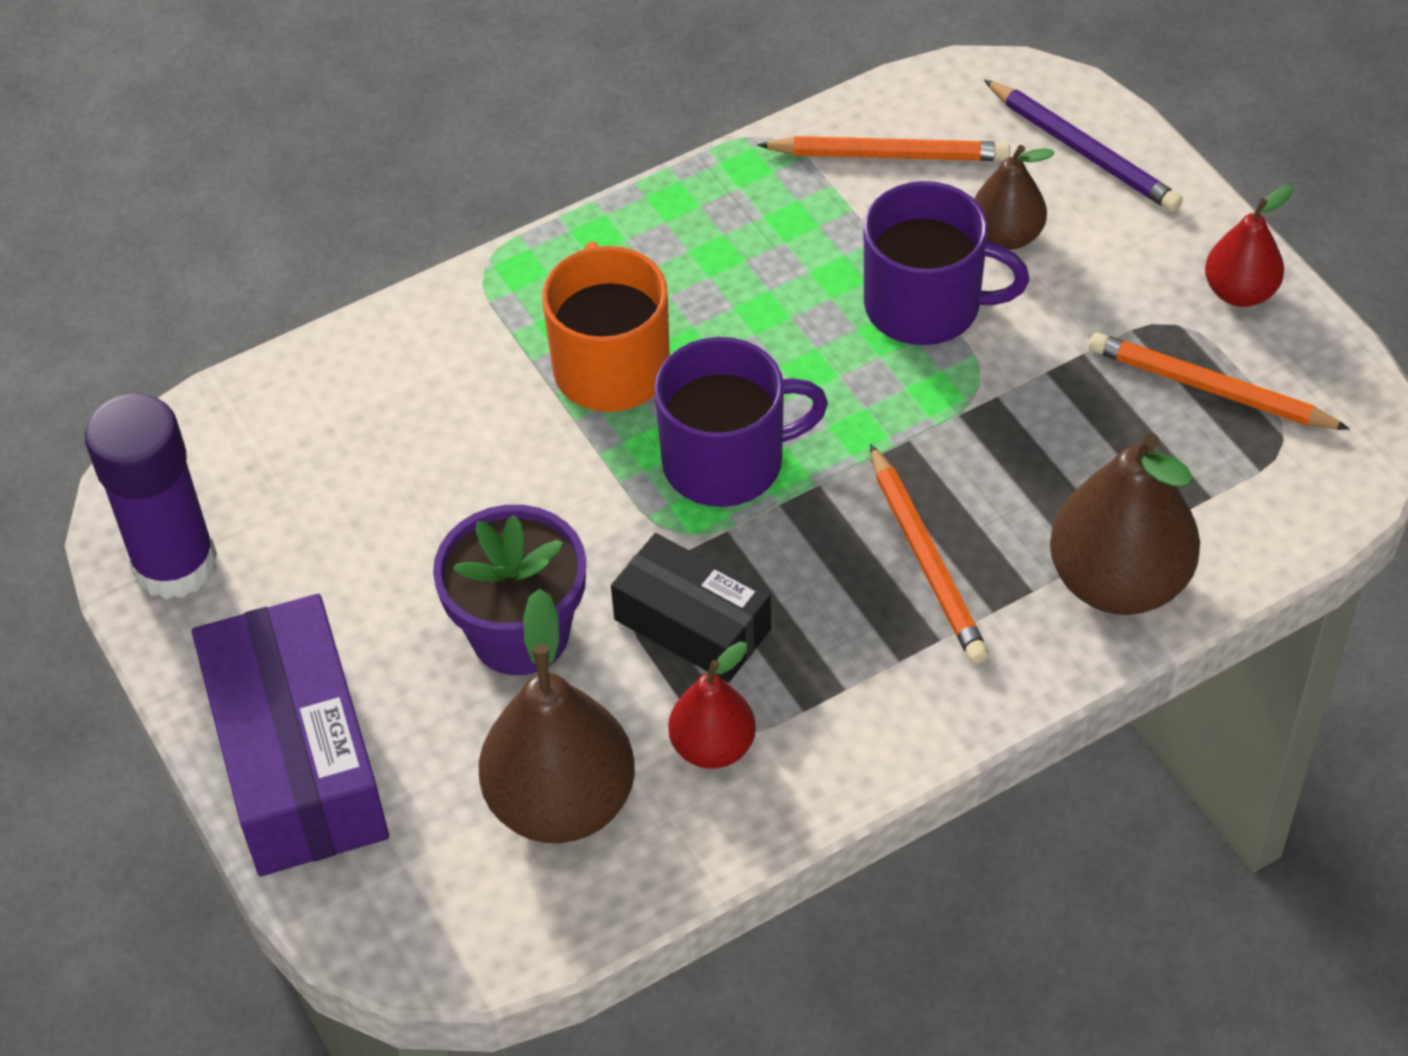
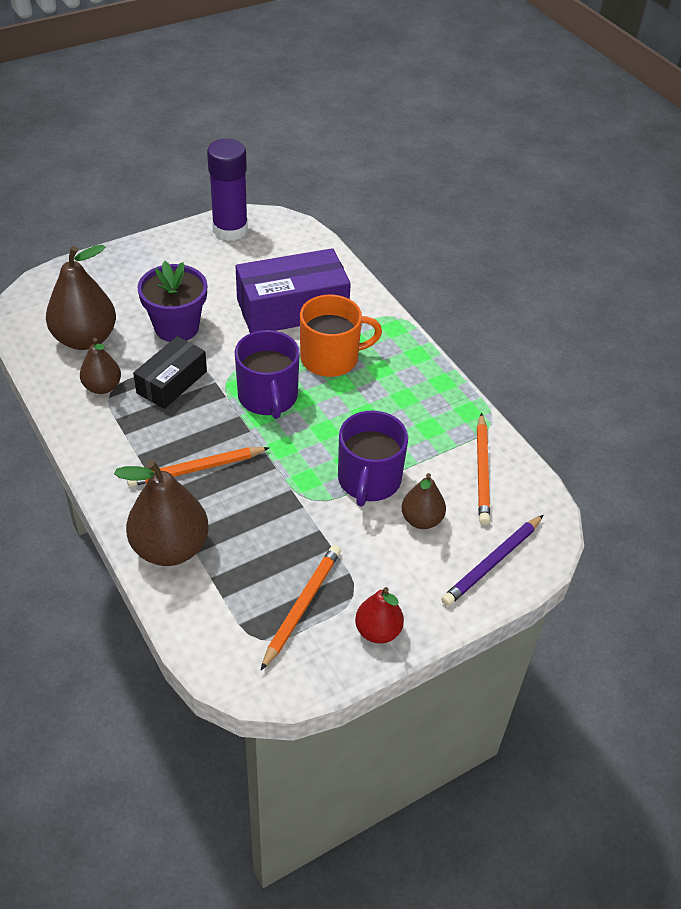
camera: 85 degrees right, 5 degrees down
purple box [192,594,389,876] -> purple box moved to [236,248,351,333]
red pear [668,642,756,768] -> brown pear [80,338,121,394]

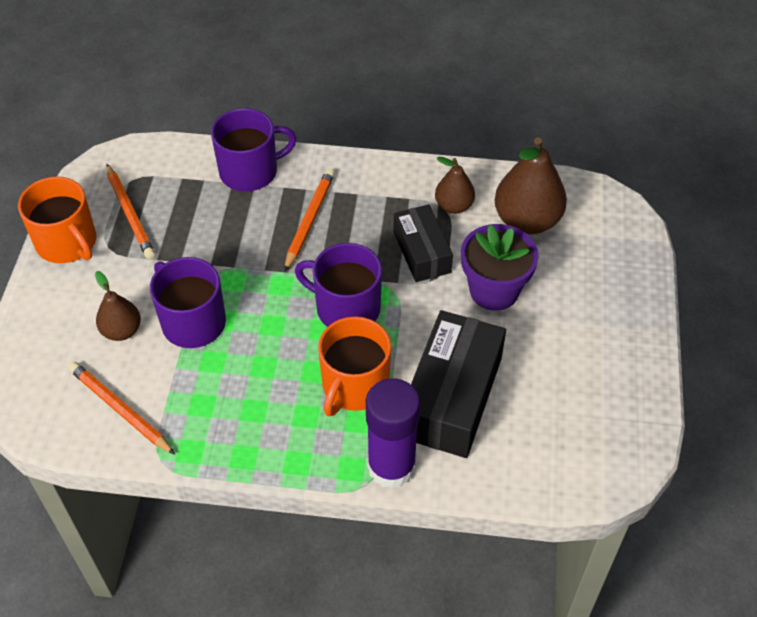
camera: 130 degrees right, 5 degrees up
brown pear [114,460,209,566] -> purple mug [211,108,297,191]
purple glue stick [207,139,248,241] -> purple glue stick moved to [366,378,420,489]
purple box [236,248,351,333] -> black box [411,310,506,458]
red pear [355,587,404,643] -> orange mug [18,177,96,263]
purple pencil [441,515,544,606] -> none

